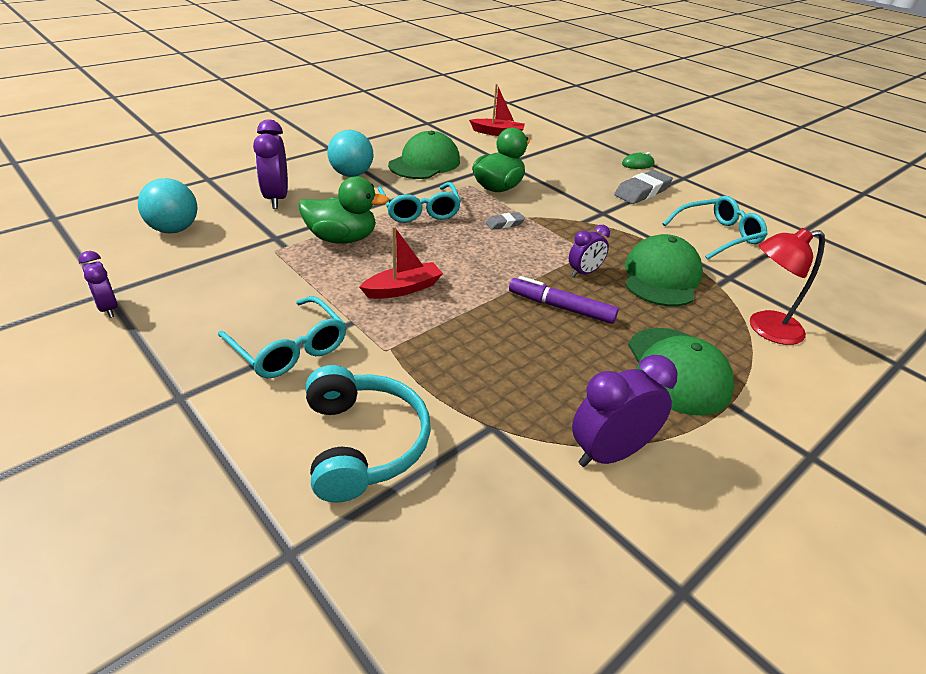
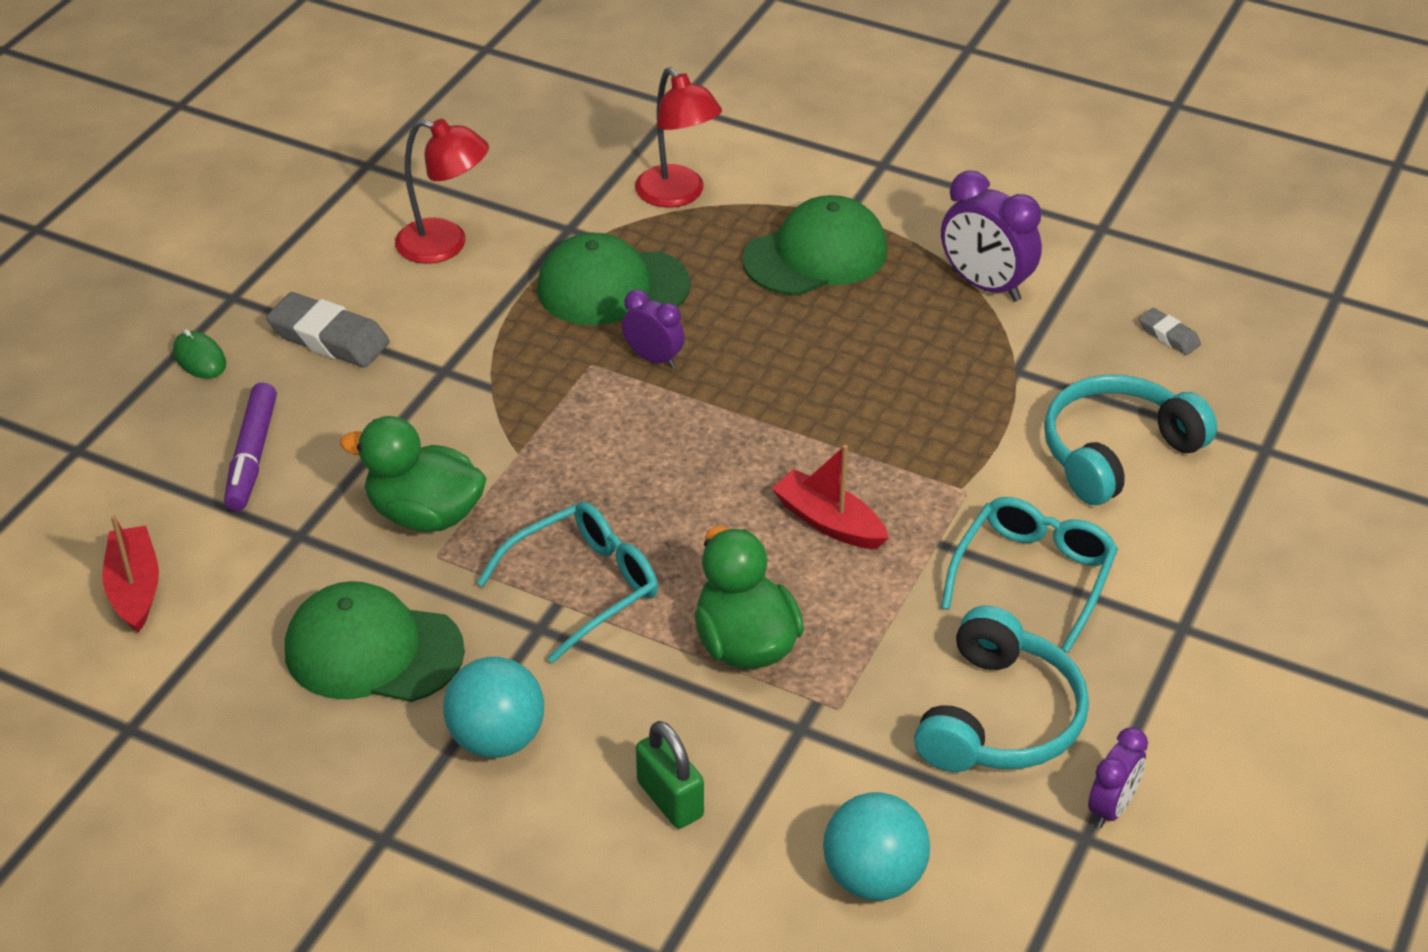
camera: 110 degrees left, 5 degrees up
purple clock [253,119,288,209] -> green padlock [636,721,704,829]
grey eraser [486,212,525,230] -> grey eraser moved to [1139,308,1201,355]
purple marker [509,276,619,324] -> purple marker moved to [224,382,277,511]
turquoise glasses [663,196,768,260] -> red lamp [395,119,489,264]
none -> turquoise headphones [914,606,1089,772]

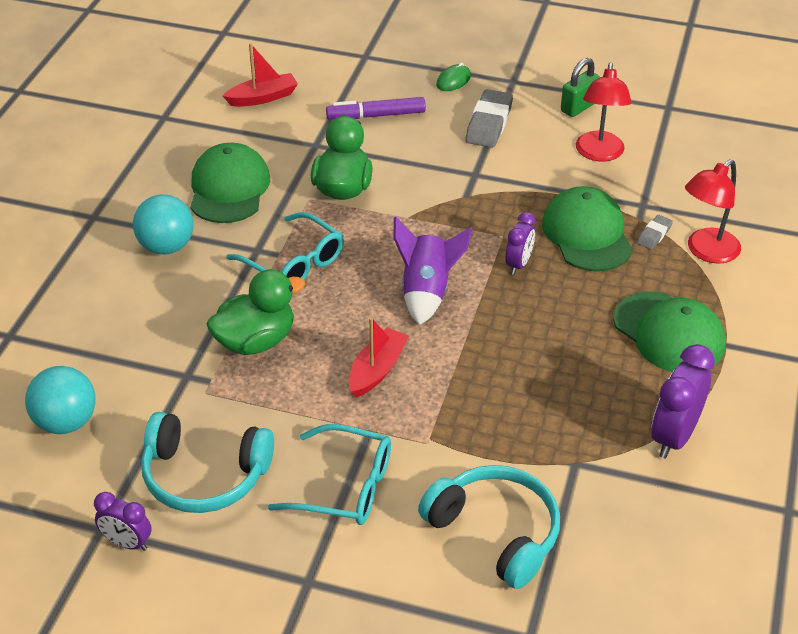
camera: 80 degrees right, 0 degrees up
green padlock [636,721,704,829] -> green padlock moved to [561,58,600,117]
grey eraser [1139,308,1201,355] -> grey eraser moved to [637,215,673,250]
none -> purple rocket [393,217,473,325]

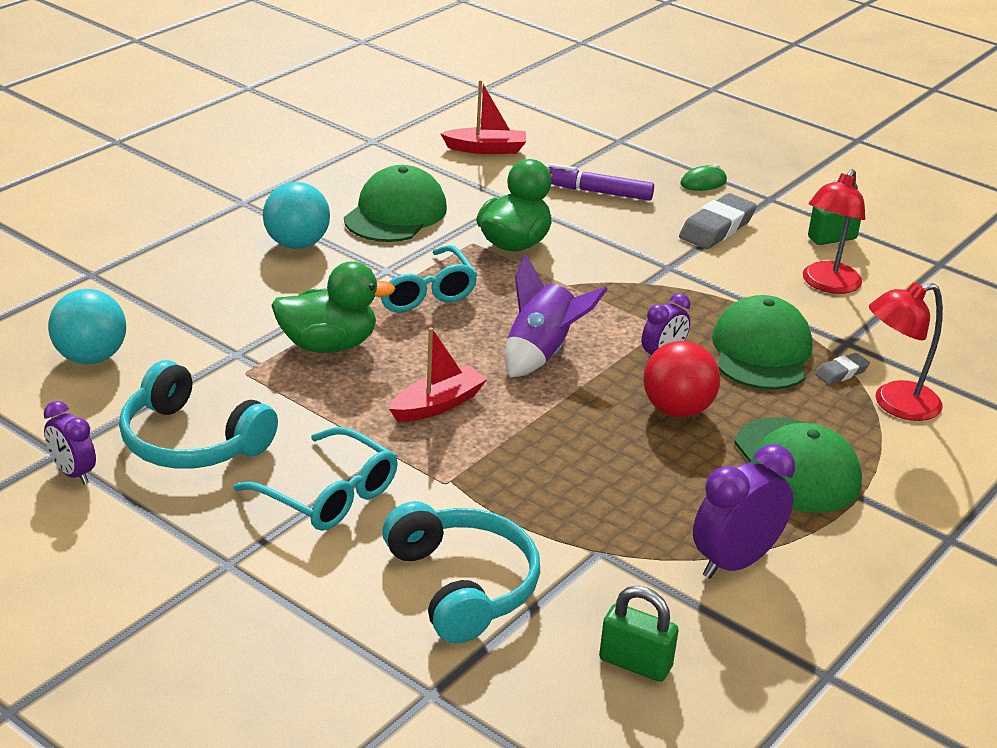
camera: 20 degrees right, 10 degrees down
none -> green padlock [599,586,679,682]
none -> red ball [643,341,720,417]

